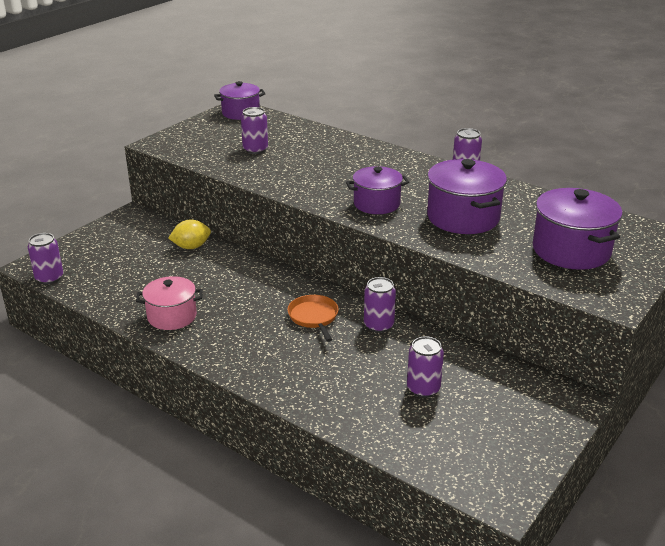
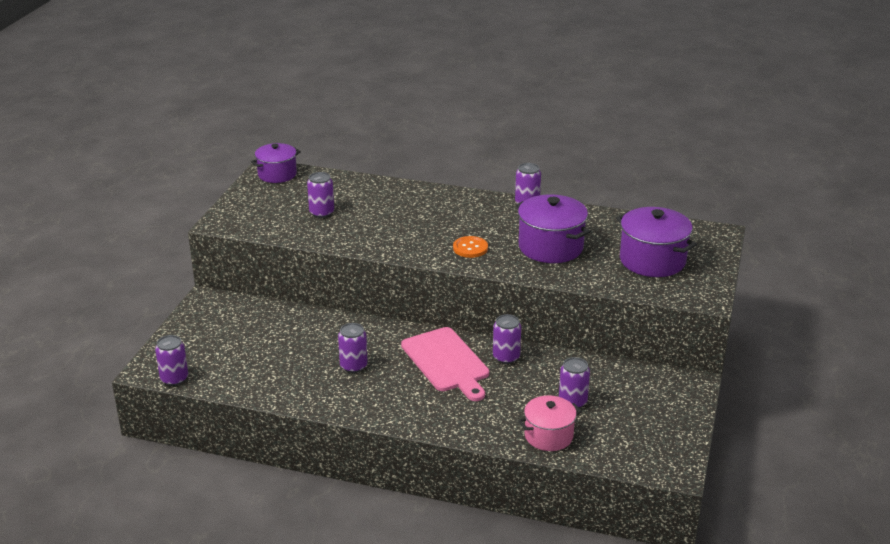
camera: 20 degrees left, 0 degrees up
pink pot [136,276,203,330] -> pink pot moved to [518,396,582,451]
yellow lemon [168,219,211,249] -> none
orange pan [288,295,339,342] -> pink cutting board [401,327,489,401]
purple pot [346,166,409,214] -> orange button [453,236,488,258]
none -> purple can [338,323,368,373]

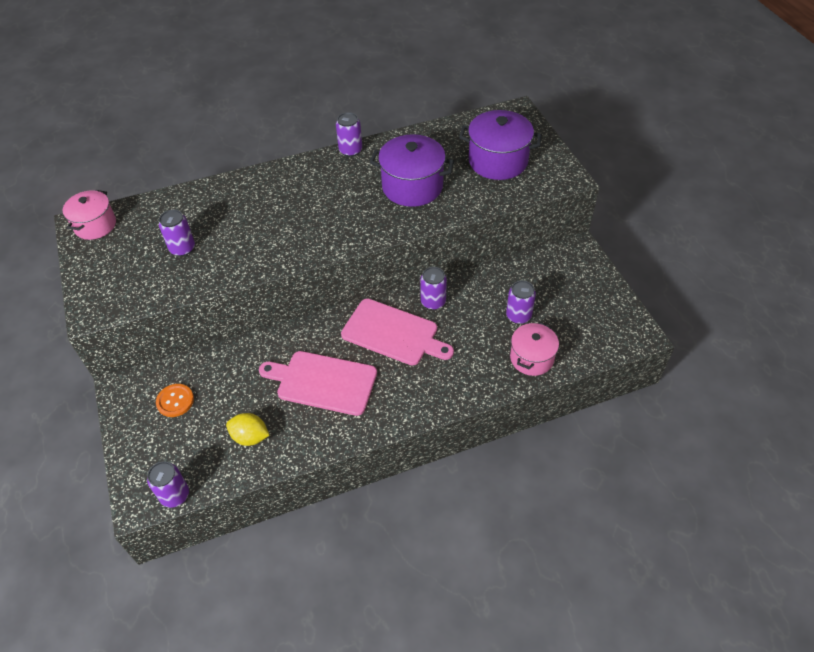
camera: 35 degrees left, 20 degrees up
purple pot [251,143,301,183] -> pink pot [63,190,116,240]
purple can [338,323,368,373] -> pink cutting board [259,351,377,416]
orange button [453,236,488,258] -> orange button moved to [156,384,194,417]
none -> yellow lemon [226,413,269,446]

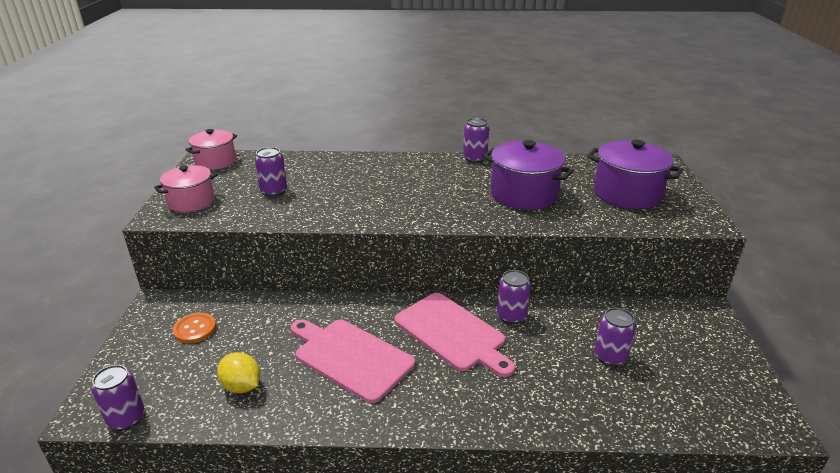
camera: 20 degrees right, 20 degrees down
pink pot [510,322,559,376] -> pink pot moved to [154,165,218,212]

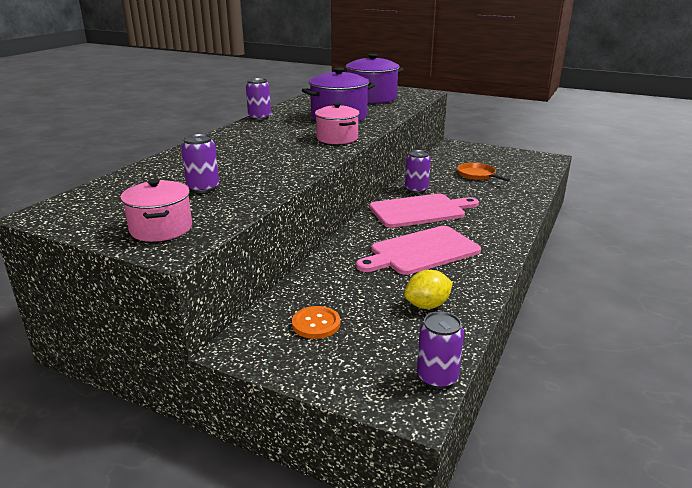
camera: 65 degrees left, 5 degrees down
pink pot [185,129,237,170] -> pink pot moved to [315,103,360,144]
purple can [594,308,636,366] -> orange pan [457,163,510,181]

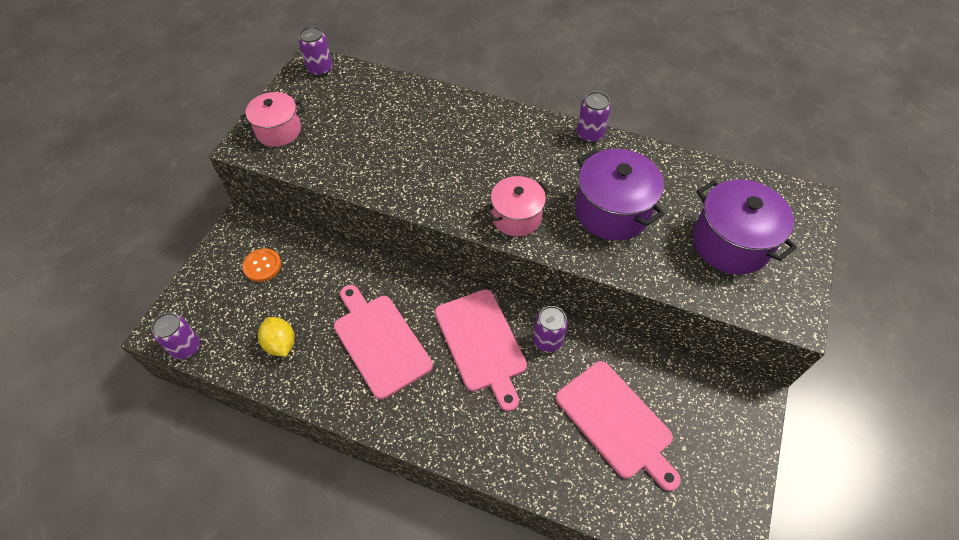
camera: 85 degrees right, 30 degrees up
purple can [181,134,219,193] -> purple can moved to [299,26,332,76]
orange pan [457,163,510,181] -> pink cutting board [556,361,681,491]

